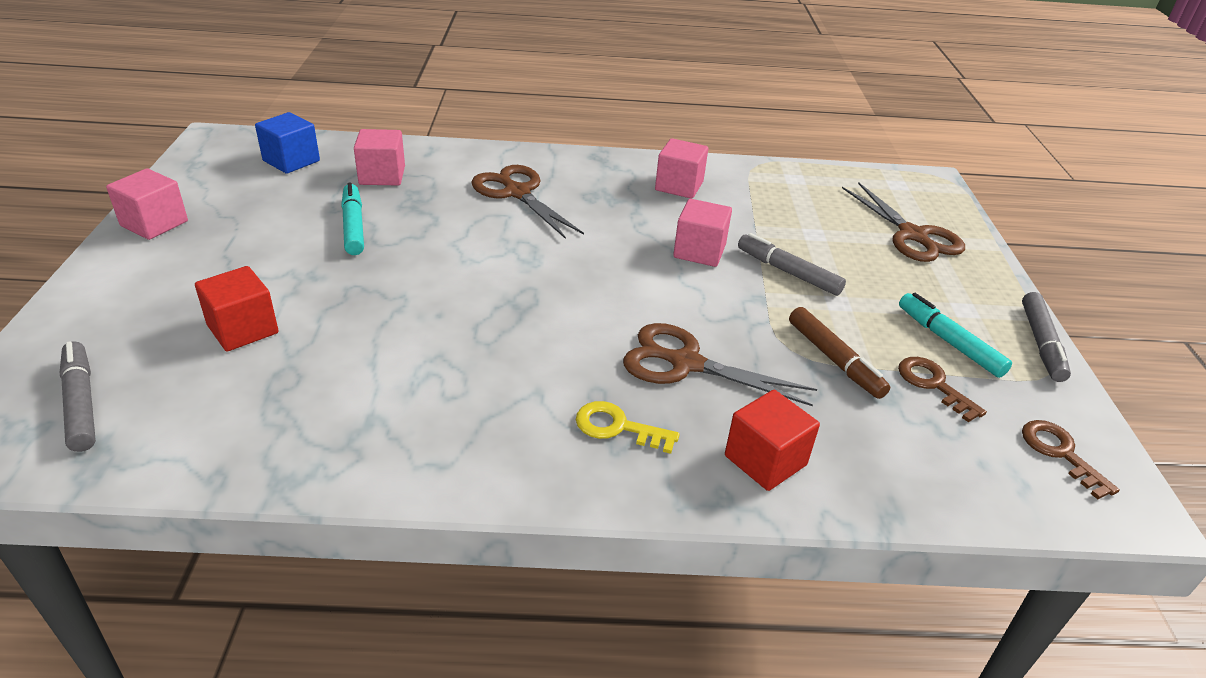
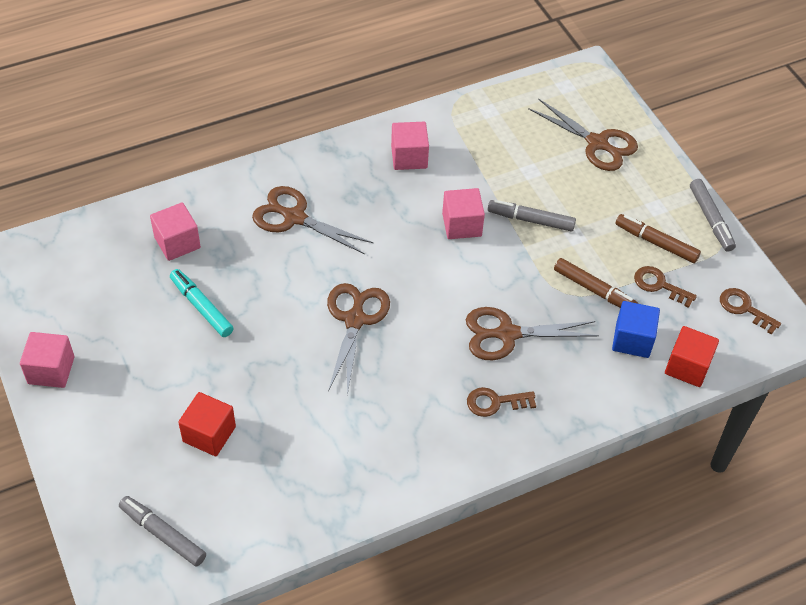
camera: 25 degrees left, 15 degrees up
blue cube [255,112,320,174] -> blue cube moved to [612,301,660,358]
yellow key [576,401,680,454] -> brown key [467,387,536,417]
red cube [725,390,820,491] -> red cube moved to [665,326,719,387]
turquoise marker [899,293,1012,378] -> brown marker [615,214,701,263]
none -> brown scissors [327,283,390,395]

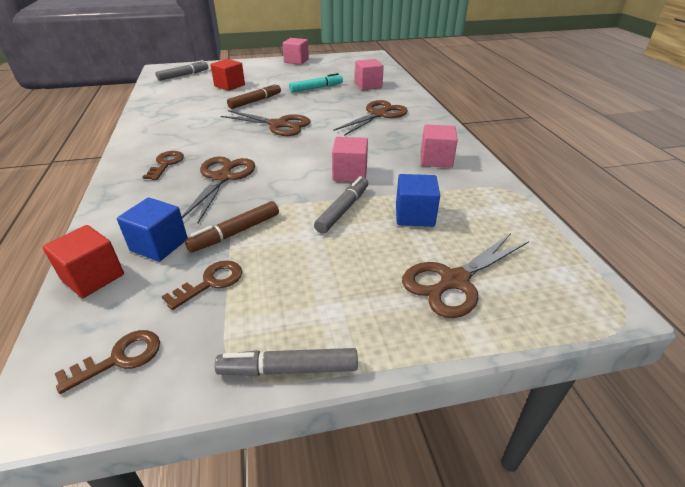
camera: 105 degrees right, 15 degrees down
brown marker [615,214,701,263] -> brown marker moved to [227,83,281,109]
none -> blue cube [396,174,440,227]

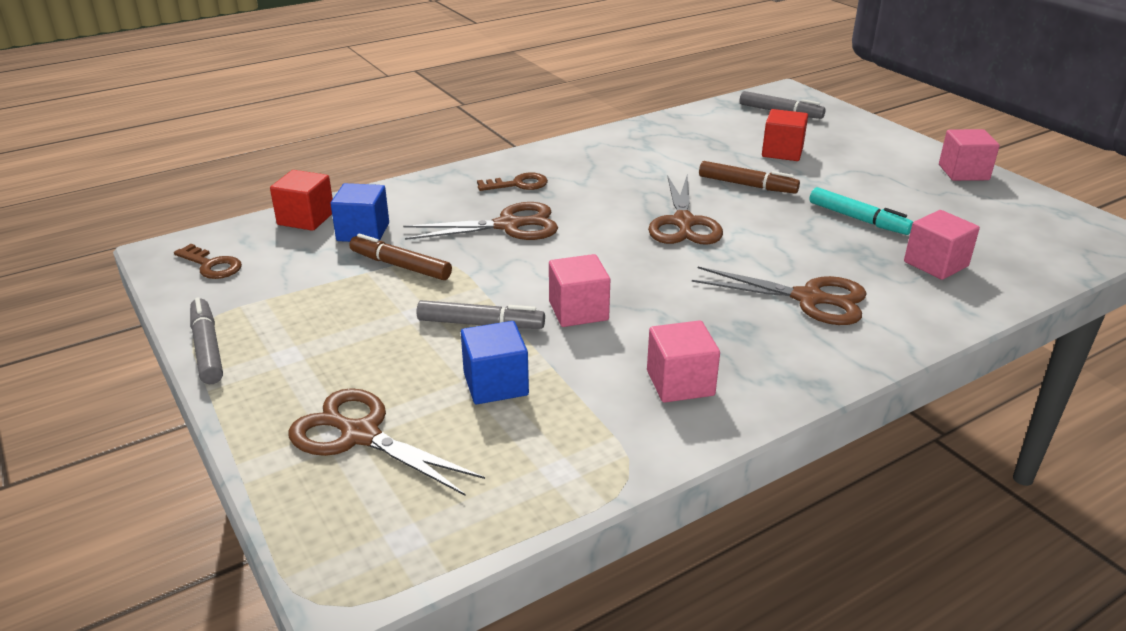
camera: 70 degrees right, 5 degrees down
brown key [162,260,242,310] -> none

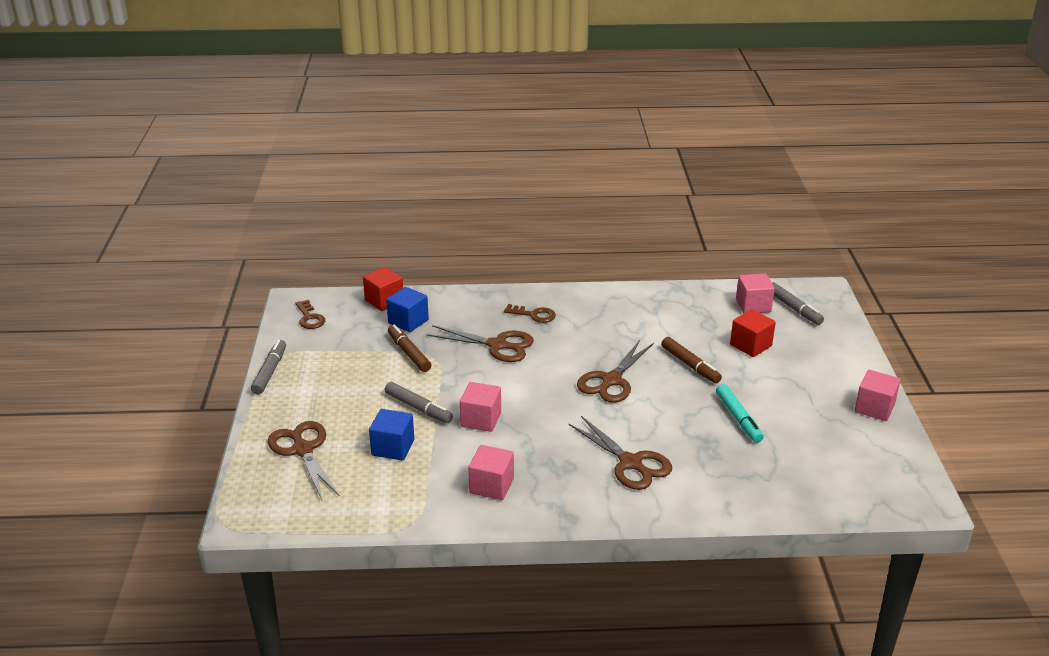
camera: 30 degrees right, 0 degrees up
pink cube [904,210,980,280] -> pink cube moved to [736,273,775,314]

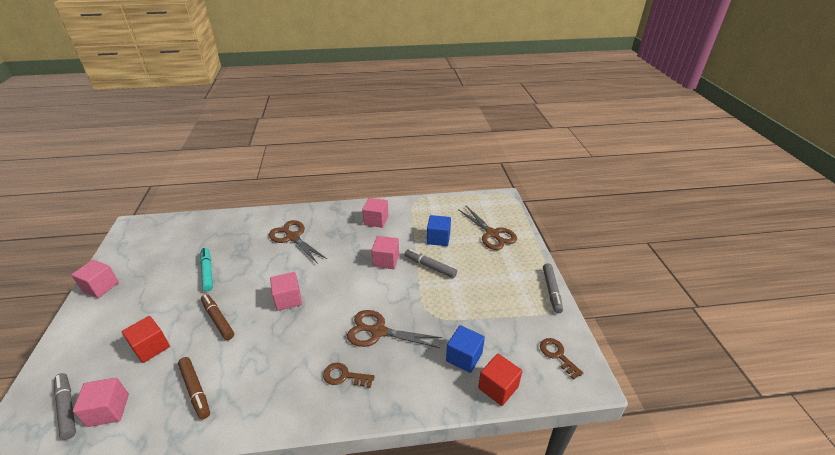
camera: 175 degrees right, 5 degrees up
brown marker [388,324,431,372] -> brown marker moved to [178,357,210,419]
brown scissors [577,340,654,403] -> pink cube [270,272,302,311]

